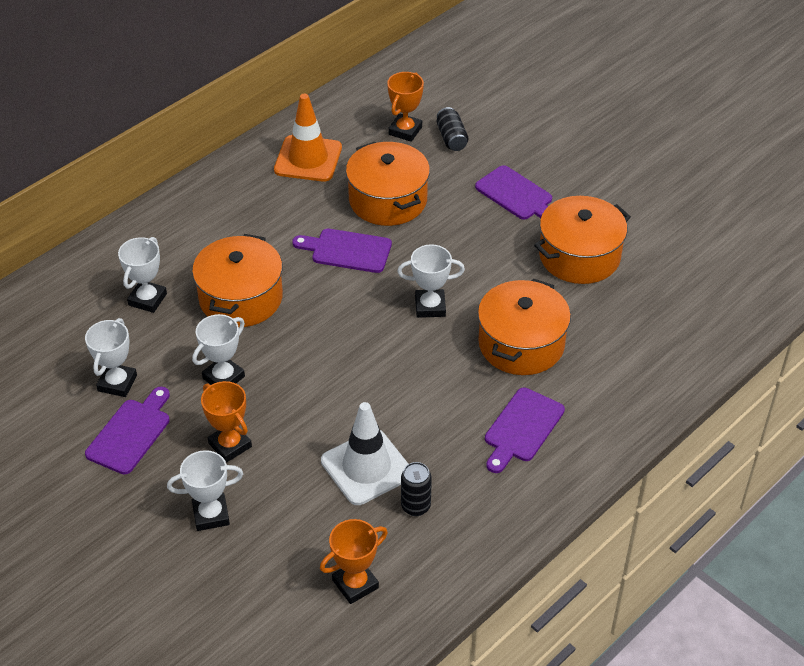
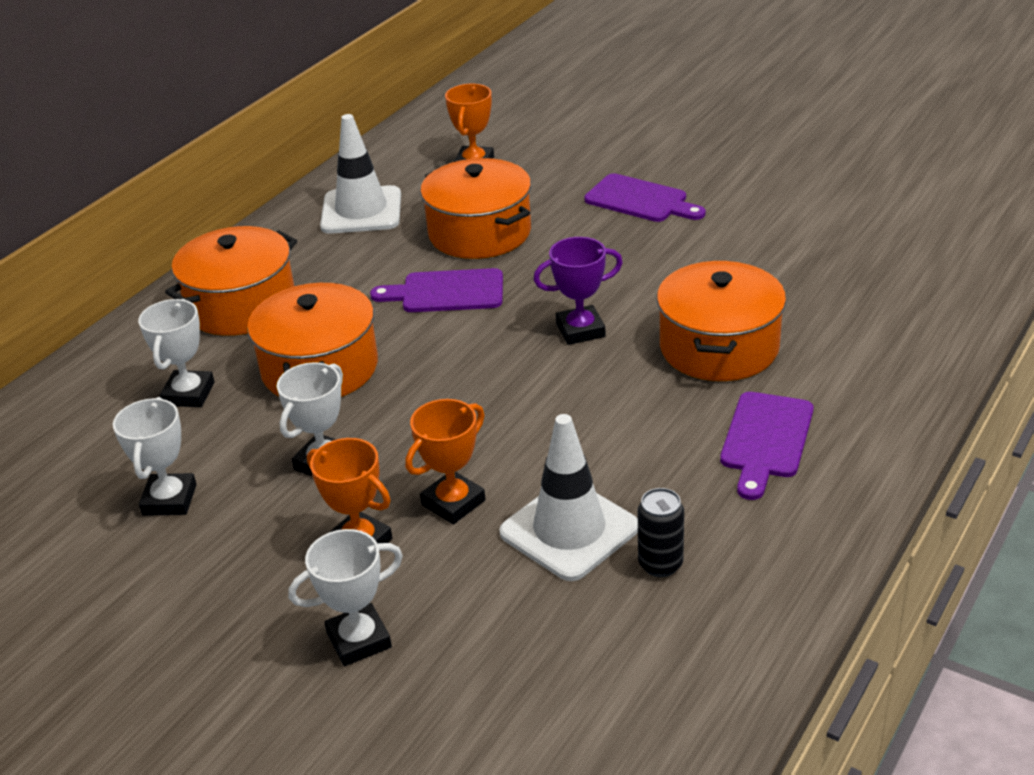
camera: 10 degrees left, 10 degrees down
purple cutting board [85,387,170,474] -> none
orange traffic cone [274,94,342,182] -> white traffic cone [320,114,401,234]
orange trophy [320,519,388,604] -> orange trophy moved to [405,399,485,524]
white trophy [397,244,465,318] -> purple trophy [533,237,623,345]
black can [437,107,468,151] -> none
orange pot [534,196,631,284] -> orange pot moved to [165,226,297,336]

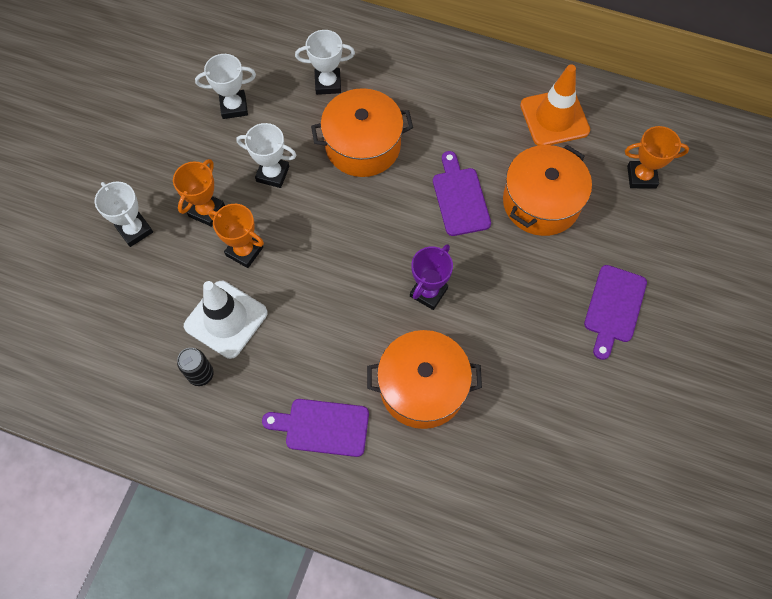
camera: 75 degrees right, 30 degrees up
orange pot [165,226,297,336] -> none
white traffic cone [320,114,401,234] -> orange traffic cone [520,64,590,146]
purple trophy [533,237,623,345] -> purple trophy turned 60 degrees clockwise [410,244,453,310]

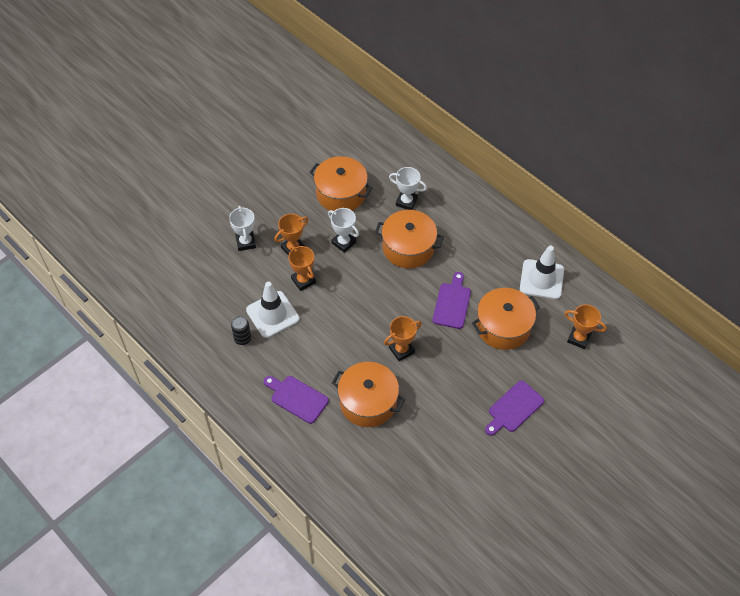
camera: 25 degrees right, 10 degrees down
white trophy [195,54,256,119] -> orange pot [309,156,372,211]
purple trophy [410,244,453,310] -> orange trophy [384,316,422,361]
orange traffic cone [520,64,590,146] -> white traffic cone [520,246,564,299]

